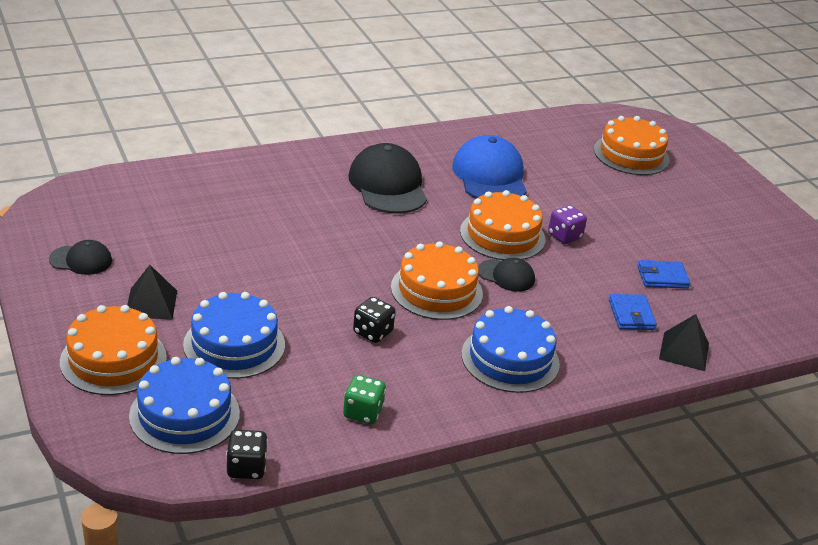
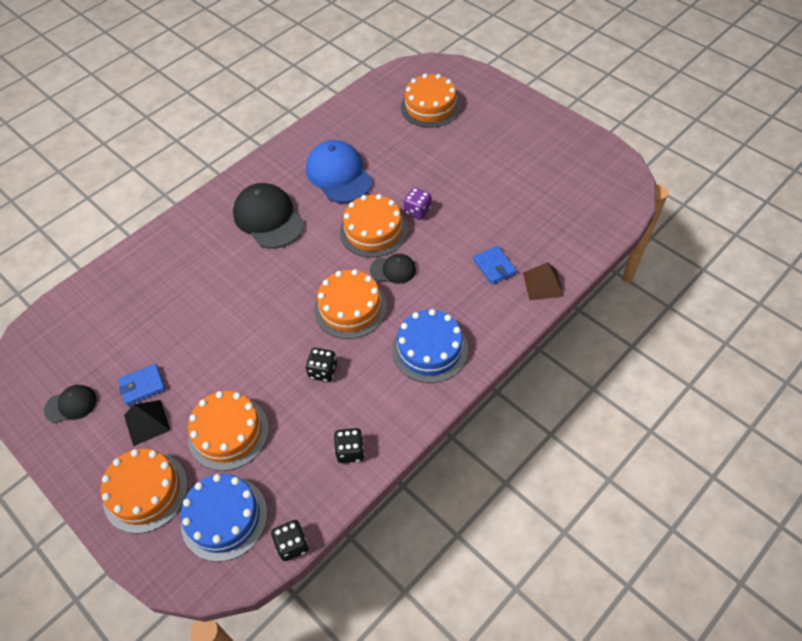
camera: 15 degrees left, 20 degrees up
blue cake [183,292,285,379] -> orange cake [188,391,269,471]
green dice [343,375,386,424] -> black dice [334,428,365,463]
blue wallet [637,260,690,289] -> blue wallet moved to [118,364,166,406]
black pyramid [659,314,709,371] -> brown pyramid [523,262,564,300]

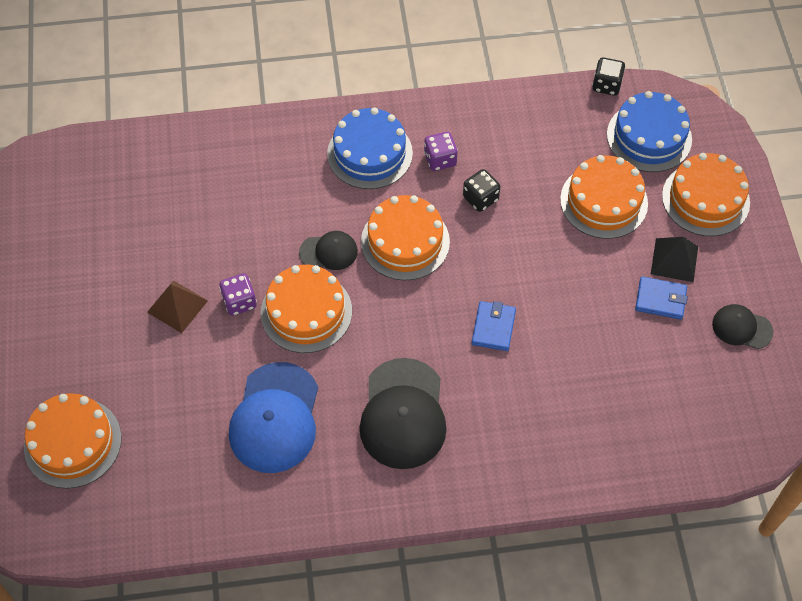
camera: 145 degrees left, 5 degrees up
black dice [334,428,365,463] -> none
black cap [370,254,416,284] -> black cap turned 135 degrees clockwise [299,231,358,270]
blue wallet [473,246,517,284] -> blue wallet moved to [472,301,516,351]
brown pyramid [523,262,564,300] -> brown pyramid moved to [147,280,208,333]
none -> purple dice [424,132,458,171]

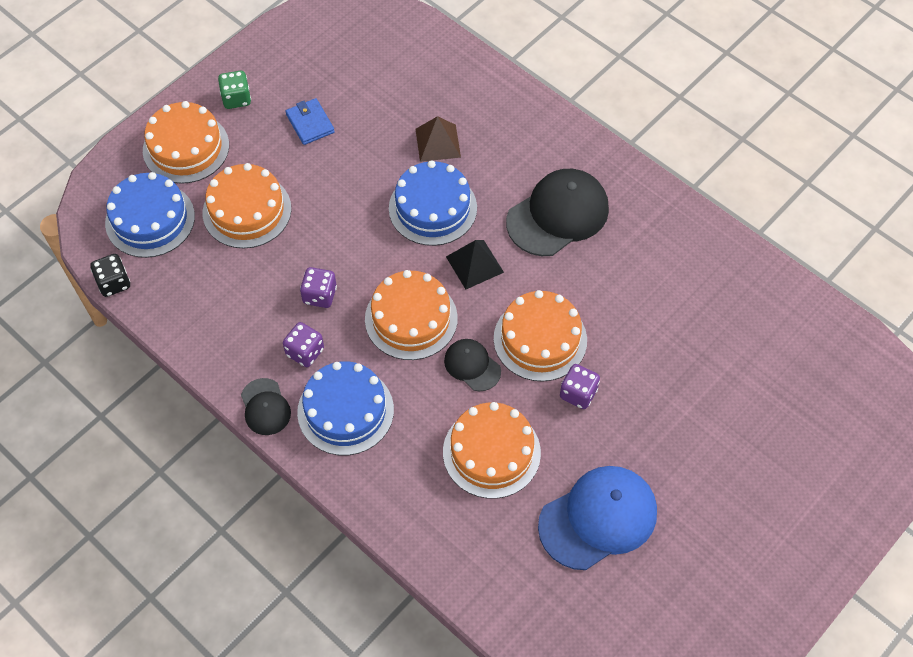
camera: 130 degrees left, 0 degrees up
orange cake [24,393,121,489] -> orange cake moved to [443,402,541,499]
brown pyramid [147,280,208,333] -> brown pyramid moved to [415,116,461,162]
blue cap [229,362,318,473] -> blue cap moved to [538,466,657,570]
black dice [463,169,500,212] -> purple dice [300,267,337,308]
blue wallet [472,301,516,351] -> blue cake [389,160,477,246]
black pyramid [651,237,698,282] -> black pyramid moved to [446,240,504,289]
black cap [712,304,773,349] -> black cap moved to [241,378,291,435]
none -> green dice [218,71,251,109]

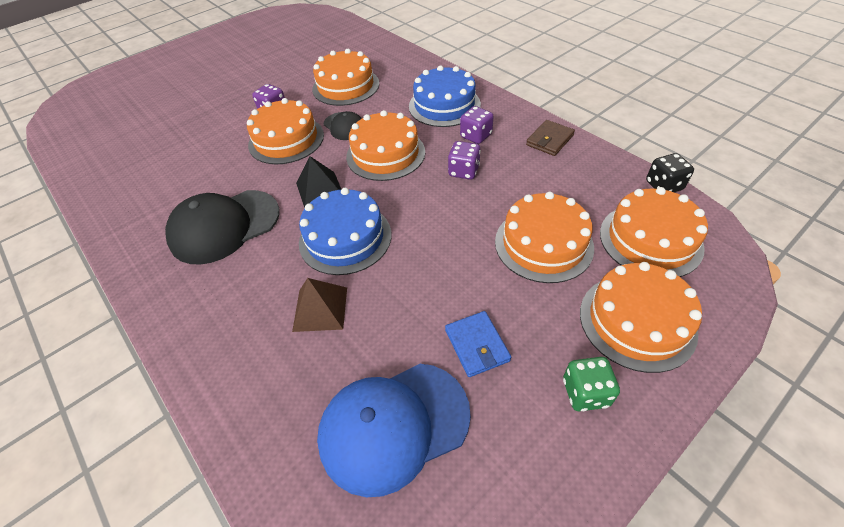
camera: 170 degrees left, 10 degrees down
blue cake [105,172,195,258] -> orange cake [600,187,708,277]
black cap [241,378,291,435] -> none
blue cap [538,466,657,570] -> blue cap moved to [317,364,471,497]
none -> brown wallet [526,120,575,156]

